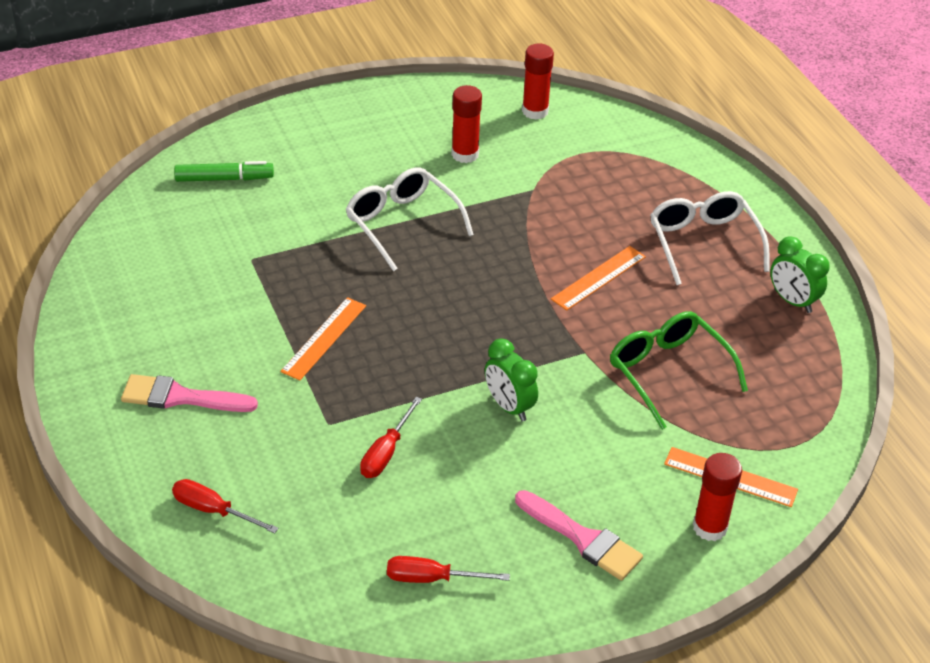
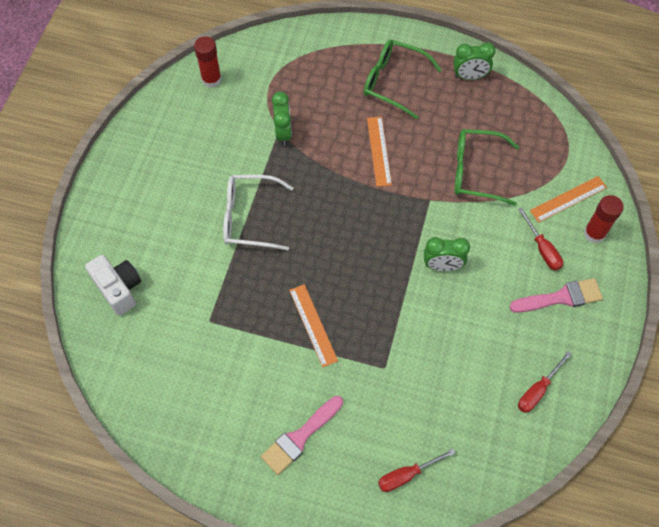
camera: 50 degrees left, 20 degrees up
green marker [174,161,274,182] -> white camera [85,255,141,316]
red screwdriver [360,397,422,478] -> red screwdriver moved to [518,208,563,271]
red glue stick [451,85,482,163] -> none
white glasses [650,191,770,285] -> green glasses [364,39,442,119]
none -> green clock [272,92,292,146]

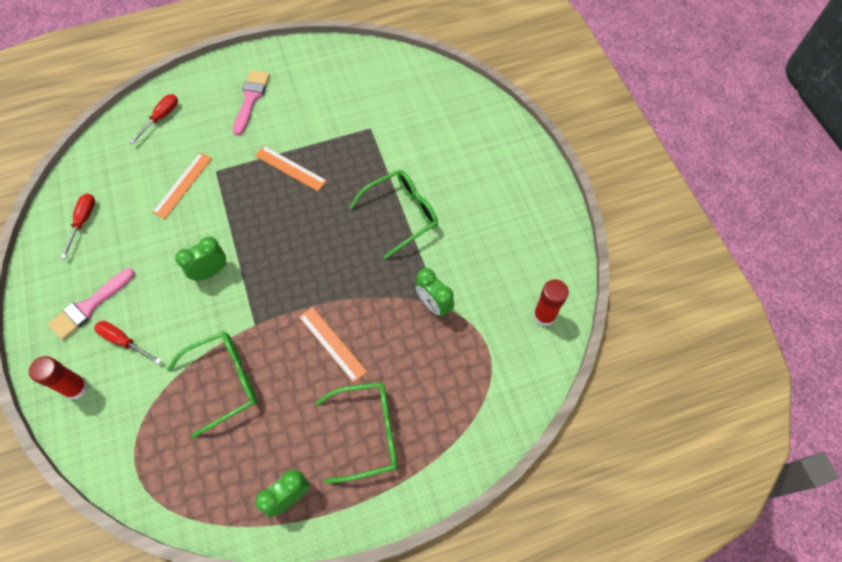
camera: 145 degrees right, 0 degrees up
white camera [85,255,141,316] -> none
white glasses [223,175,293,251] -> green glasses [349,170,438,259]
orange ruler [530,176,607,223] -> orange ruler moved to [152,153,212,219]

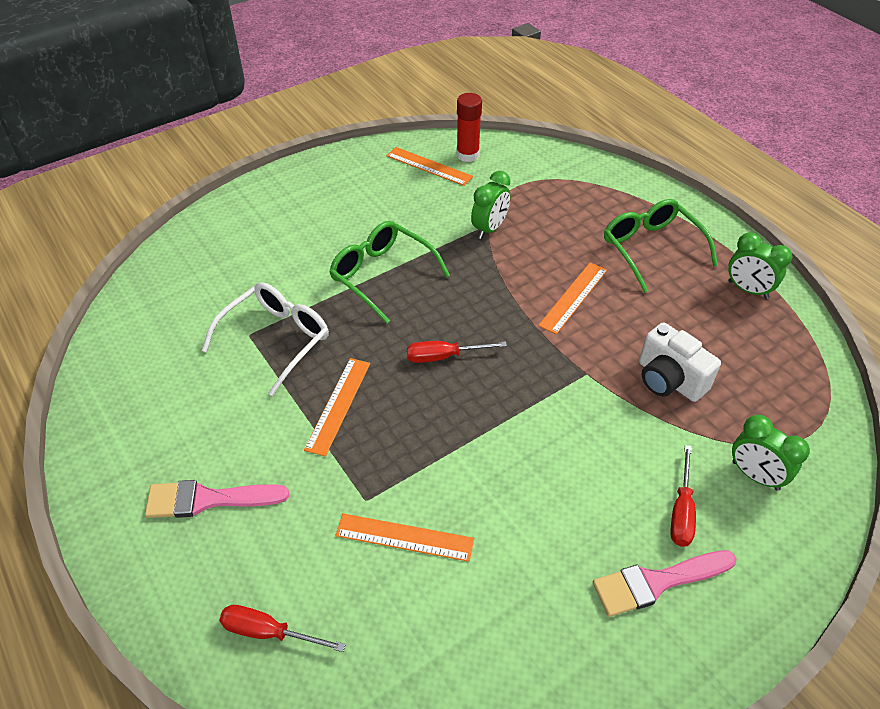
camera: 105 degrees left, 15 degrees down
red glue stick [29,356,89,400] -> none
pink brush [48,268,135,340] -> pink brush turned 135 degrees clockwise [593,550,736,617]
red screwdriver [61,193,95,259] -> red screwdriver moved to [407,341,507,363]
green glasses [167,331,257,438] -> white camera [639,322,721,402]
green clock [175,237,226,281] -> green clock moved to [732,415,810,491]
none -> white glasses [202,282,329,396]
none -> orange ruler [387,147,473,186]

